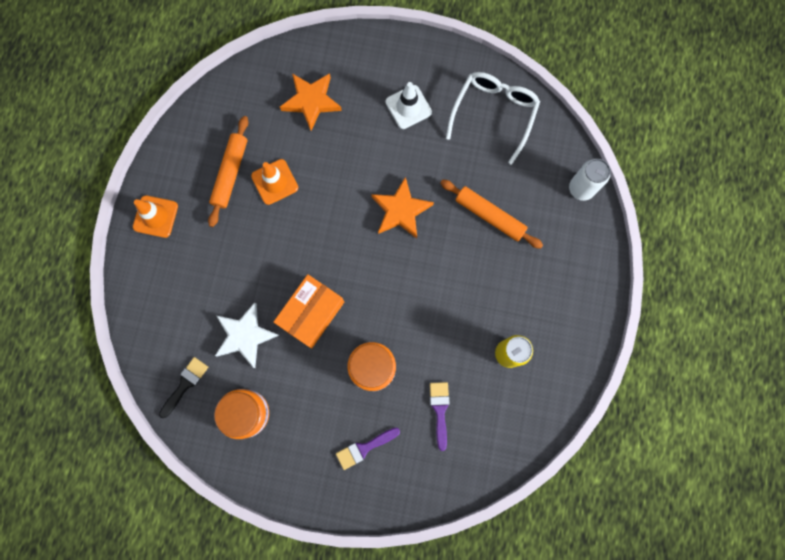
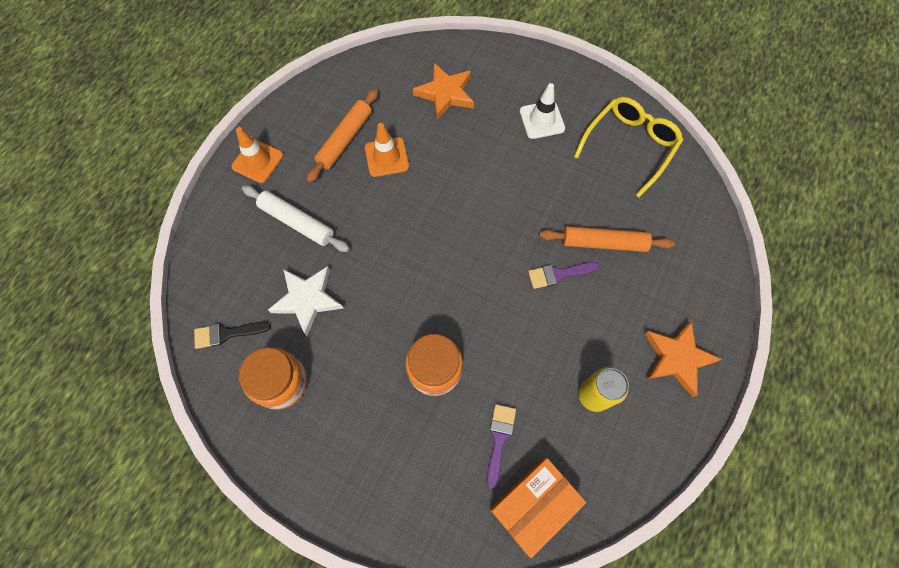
camera: 15 degrees right, 10 degrees down
black brush [159,357,208,418] -> black brush turned 150 degrees counterclockwise [194,322,271,349]
orange box [274,274,344,349] -> orange box moved to [490,458,586,558]
purple brush [336,427,400,470] -> purple brush moved to [528,262,600,289]
orange star [371,177,434,239] -> orange star moved to [644,320,722,397]
orange rolling pin [440,179,543,249] -> orange rolling pin turned 45 degrees counterclockwise [539,226,675,252]
white glasses [446,72,540,165] -> yellow glasses [574,97,683,197]
white can [569,159,611,201] -> none
none -> white rolling pin [242,185,350,252]

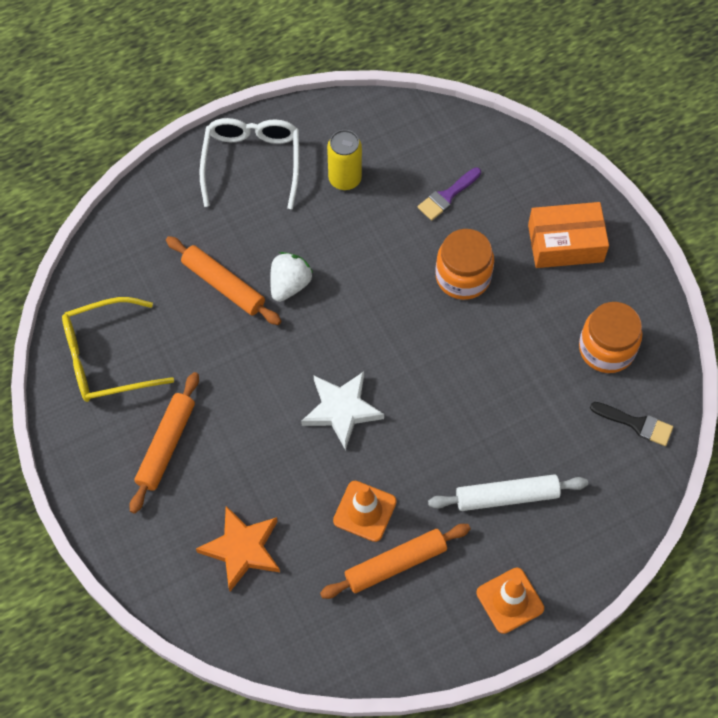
camera: 145 degrees left, 5 degrees down
white rolling pin [242,185,350,252] -> white rolling pin turned 75 degrees counterclockwise [428,474,588,511]
white star [268,266,344,336] -> white star moved to [301,372,384,450]
orange box [490,458,586,558] -> orange box moved to [528,202,609,268]
white traffic cone [520,83,565,139] -> orange rolling pin [130,372,199,514]
purple brush [528,262,600,289] -> white strawberry [270,252,313,302]
orange star [644,320,722,397] -> white glasses [199,118,299,209]

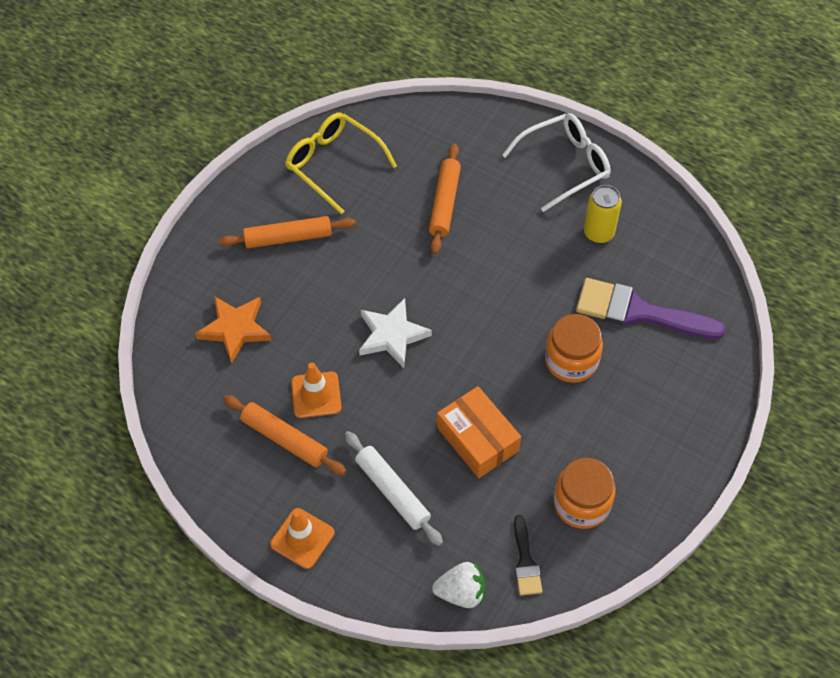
camera: 60 degrees right, 5 degrees down
white strawberry [270,252,313,302] -> white strawberry moved to [432,562,485,608]
purple brush [418,167,481,221] -> purple brush [576,278,726,339], size x1.95
orange box [528,202,609,268] -> orange box moved to [437,386,521,478]

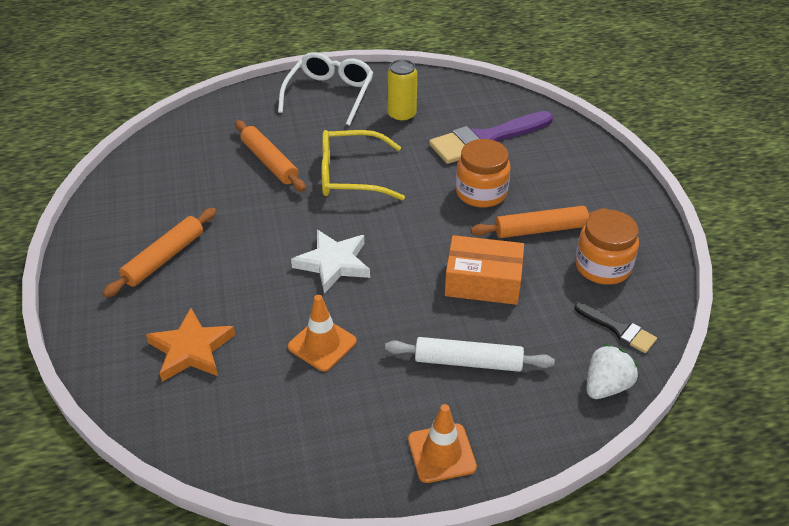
camera: 45 degrees left, 15 degrees down
orange rolling pin [223,395,346,475] -> orange rolling pin moved to [471,206,609,238]
yellow glasses [285,113,397,214] -> yellow glasses moved to [322,130,405,200]

